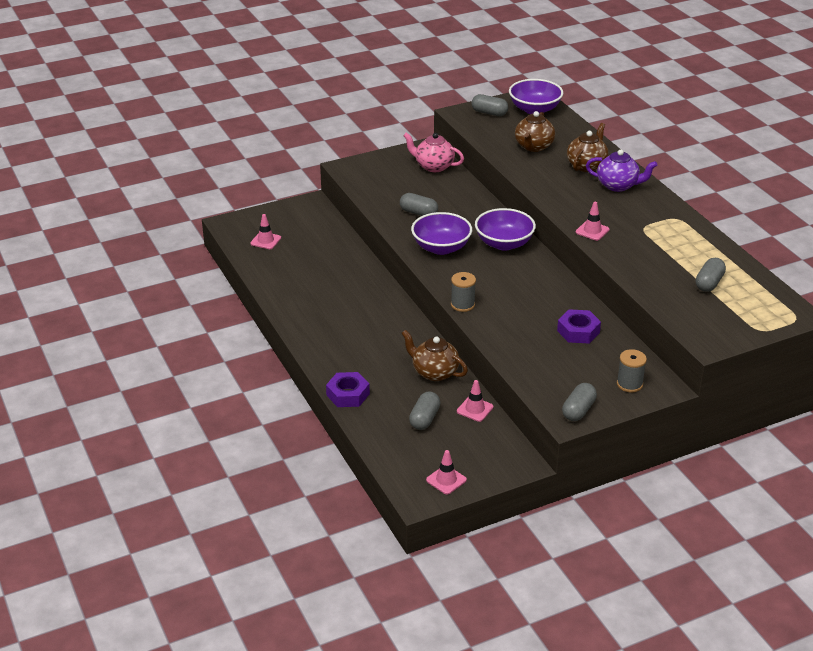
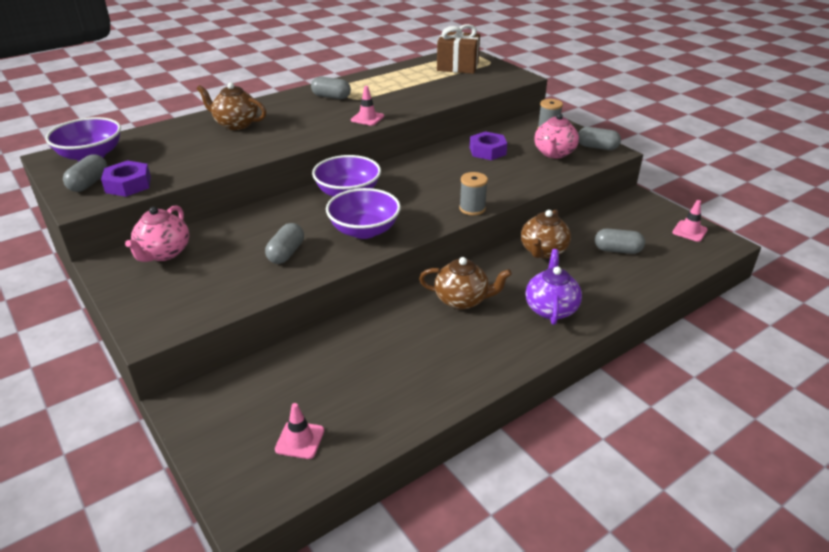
camera: 100 degrees left, 0 degrees up
purple nut [326,372,370,407] -> purple nut moved to [101,161,151,197]
pink traffic cone [457,380,494,422] -> none
brown teapot [515,111,555,152] -> brown teapot moved to [419,257,512,310]
purple teapot [586,149,657,192] -> purple teapot moved to [525,249,582,325]
grey capsule [696,258,726,292] -> grey capsule moved to [311,77,351,99]
none -> brown gift [437,24,480,74]
none -> pink teapot [534,113,579,158]

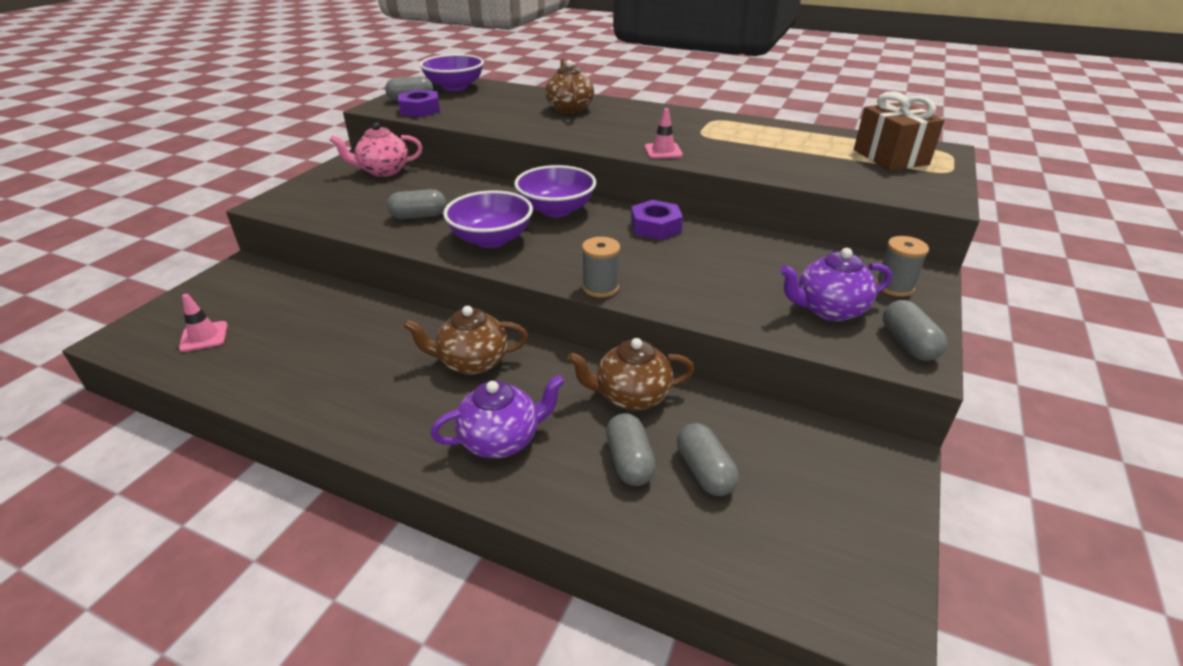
camera: 60 degrees right, 0 degrees up
grey capsule [311,77,351,99] -> grey capsule moved to [606,413,656,486]
brown teapot [419,257,512,310] -> brown teapot turned 105 degrees clockwise [403,306,528,375]
purple nut [470,131,507,160] -> purple nut moved to [631,200,683,240]
pink teapot [534,113,579,158] -> purple teapot [780,248,892,321]
pink traffic cone [672,200,708,242] -> none

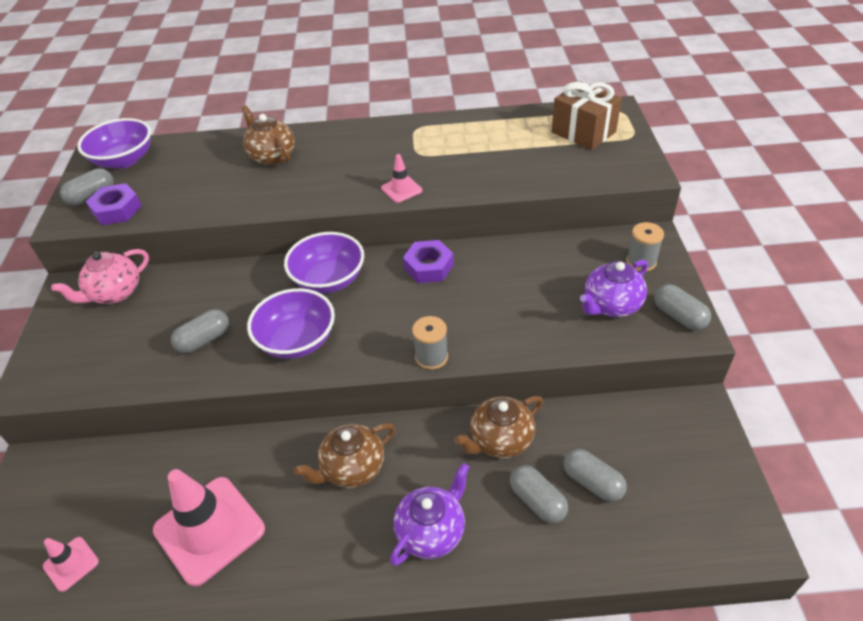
camera: 25 degrees left, 10 degrees up
none -> pink traffic cone [153,469,265,587]

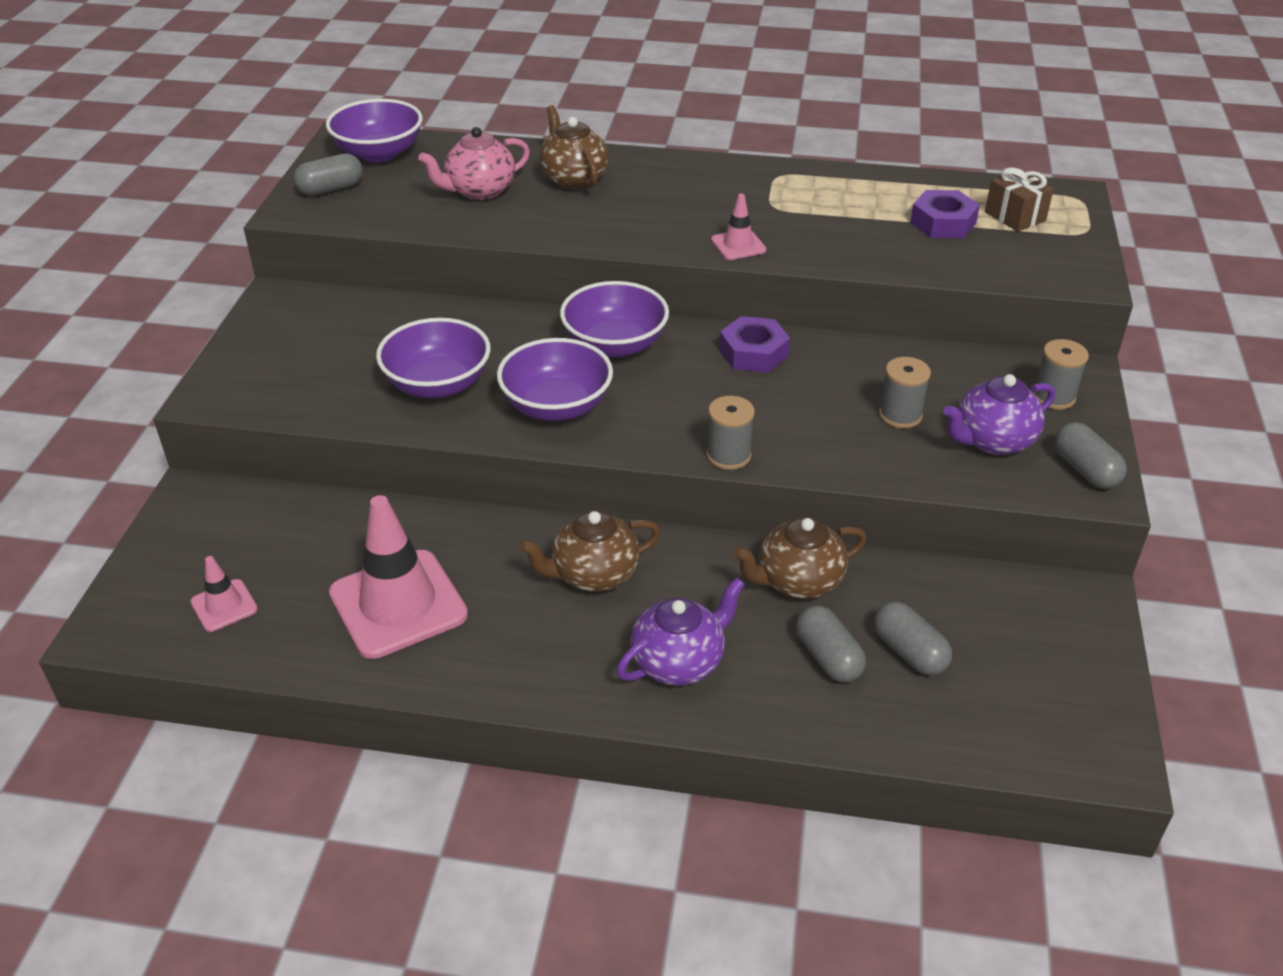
camera: 10 degrees right, 5 degrees down
pink teapot [51,249,149,304] -> pink teapot moved to [418,127,530,200]
purple nut [86,183,142,225] -> purple nut moved to [910,190,980,238]
grey capsule [171,309,229,353] -> purple bowl [376,318,491,398]
brown gift [552,81,622,150] -> brown gift [985,168,1054,232], size x0.65
none -> grey spool [879,357,931,428]

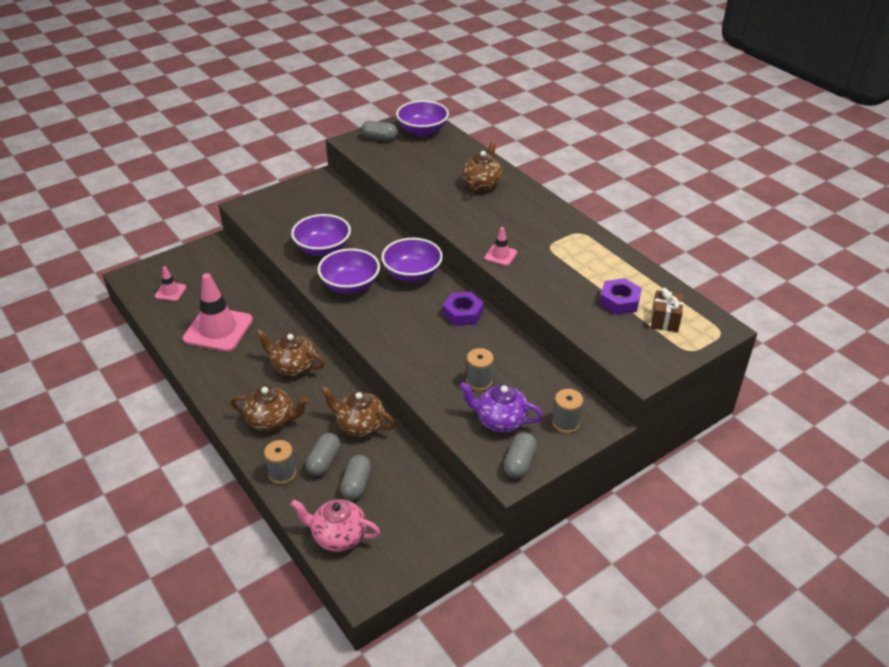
camera: 45 degrees right, 0 degrees up
pink teapot [418,127,530,200] -> pink teapot moved to [290,499,380,552]
purple teapot [617,578,745,686] -> brown teapot [230,386,309,431]
grey spool [706,396,755,470] -> grey spool moved to [264,440,296,484]

